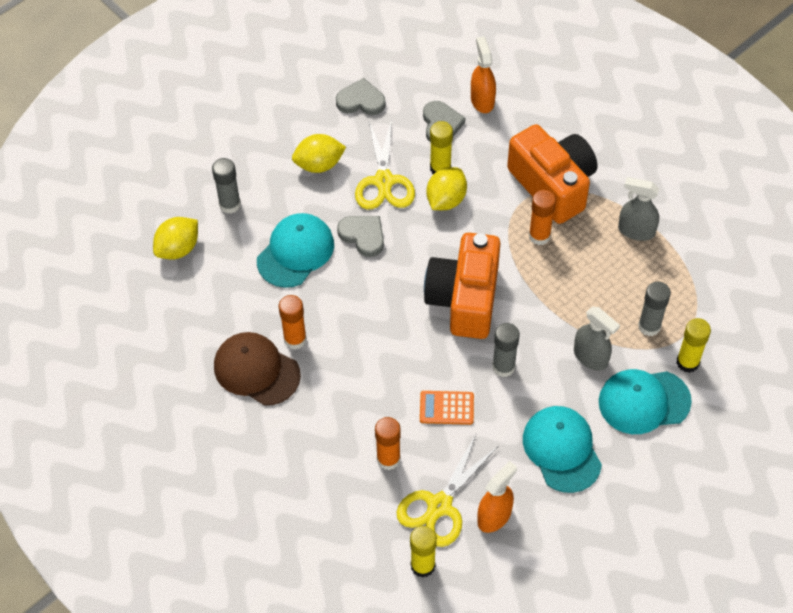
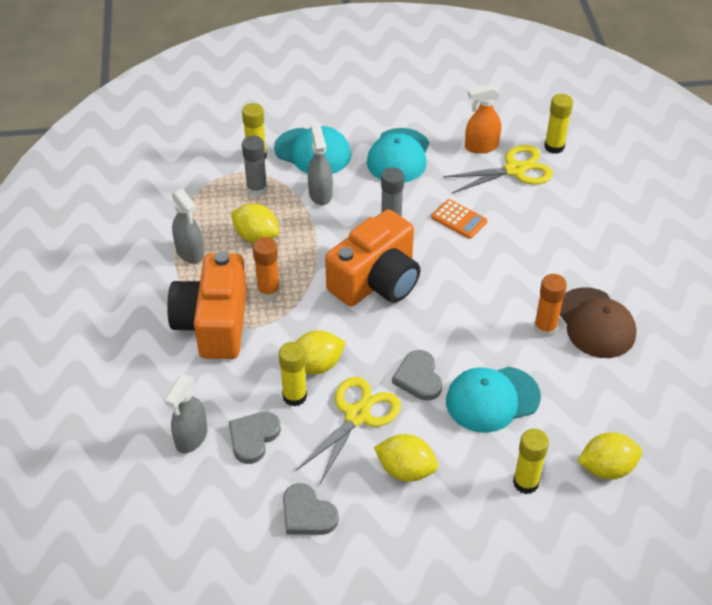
camera: 145 degrees left, 10 degrees down
grey glue stick [212,158,241,213] -> yellow glue stick [513,429,549,494]
orange glue stick [375,417,401,470] -> none
orange spray bottle [471,36,496,113] -> grey spray bottle [165,375,208,453]
none -> yellow lemon [231,203,279,243]

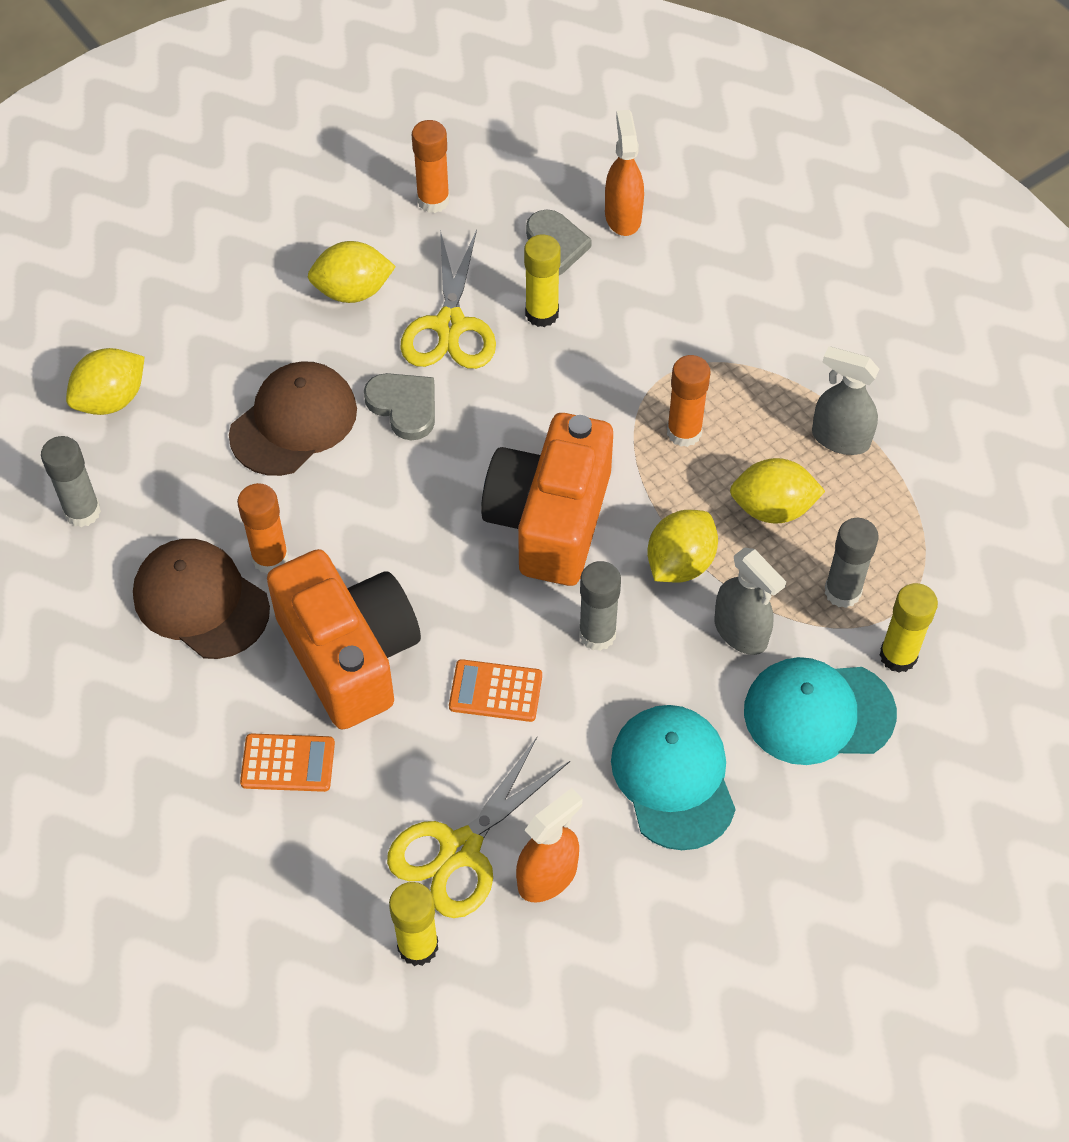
camera: 150 degrees right, 10 degrees up
grey spray bottle [165,375,208,453] -> orange spray bottle [605,110,644,236]
orange camera [167,251,247,359] -> orange camera moved to [267,549,421,730]
grey heart [283,483,339,535] -> orange glue stick [412,120,450,213]
yellow lemon [296,330,346,374] -> yellow lemon moved to [647,510,718,583]
turquoise cap [446,367,541,433] -> brown cap [229,361,357,476]
yellow glue stick [513,429,549,494] -> none
none -> grey glue stick [41,436,101,527]
none -> orange calculator [240,733,335,792]

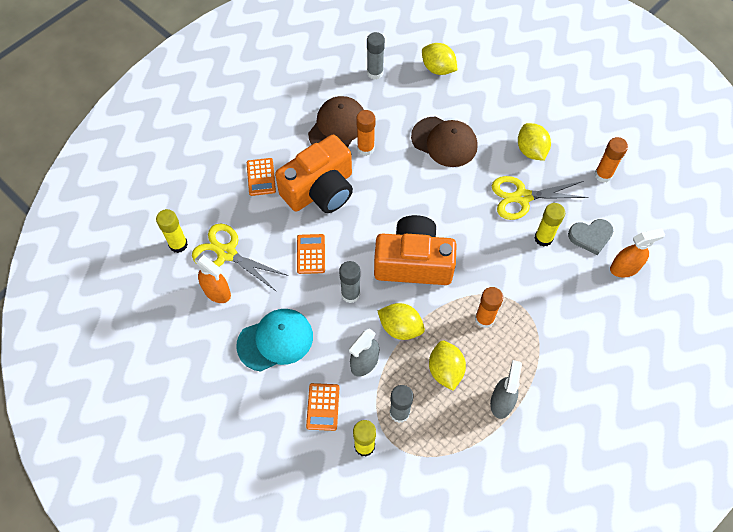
camera: 80 degrees right, 5 degrees up
grey heart [364,373,435,441] -> none
turquoise cap [744,657,897,765] -> orange calculator [306,383,339,431]

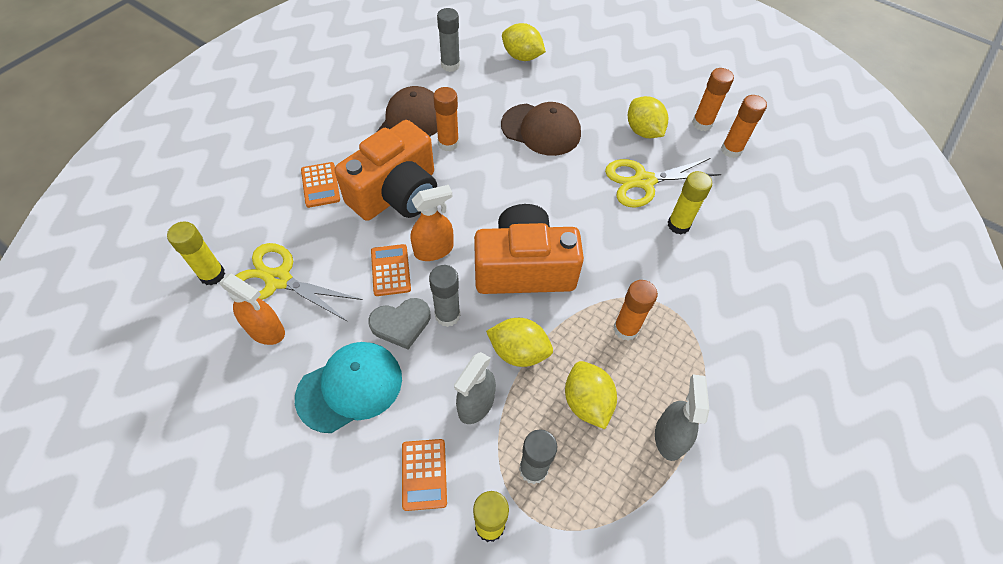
camera: 10 degrees left, 5 degrees down
grey heart [568,219,613,255] -> grey heart moved to [368,298,431,350]
orange spray bottle [610,228,665,277] -> orange spray bottle moved to [410,185,453,261]
none -> orange glue stick [692,68,734,131]

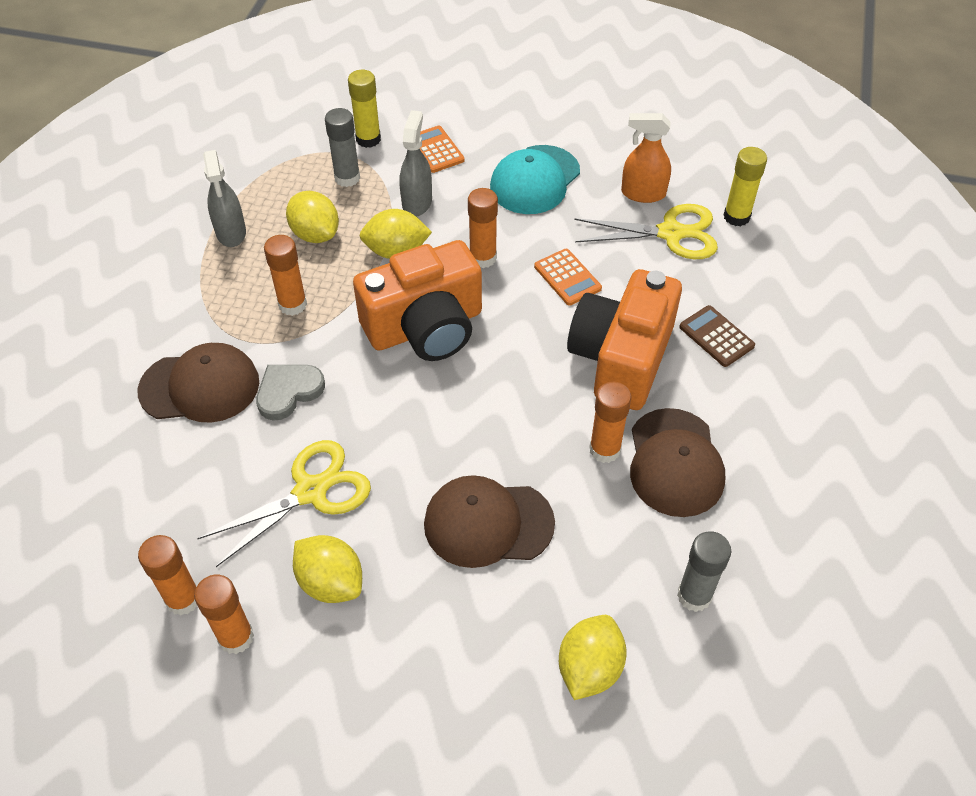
camera: 160 degrees right, 5 degrees down
orange calculator [301,162,340,208] -> brown calculator [679,305,755,367]
grey heart [368,298,431,350] -> grey heart moved to [256,365,325,421]
orange spray bottle [410,185,453,261] -> none
grey glue stick [429,265,460,327] -> orange glue stick [468,188,498,268]
yellow lemon [502,23,546,61] -> yellow lemon turned 75 degrees counterclockwise [559,615,627,700]
yellow glue stick [668,171,712,234] -> none
none -> brown cap [137,343,259,423]

